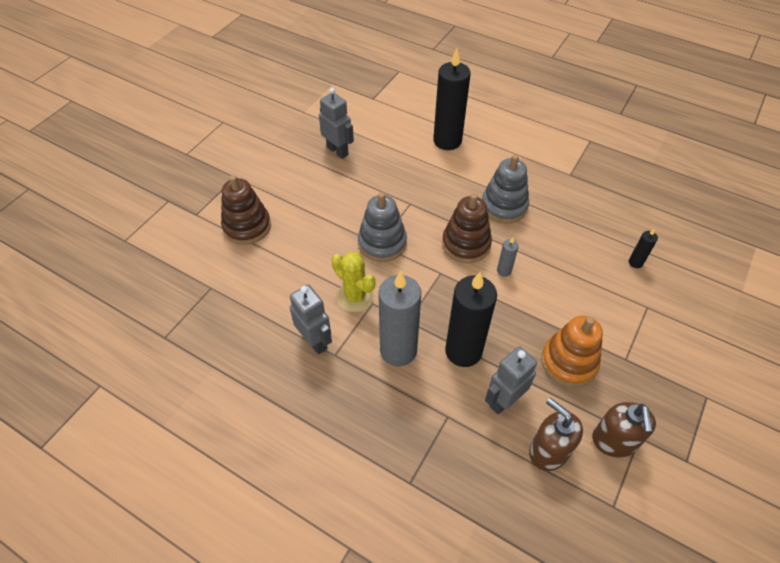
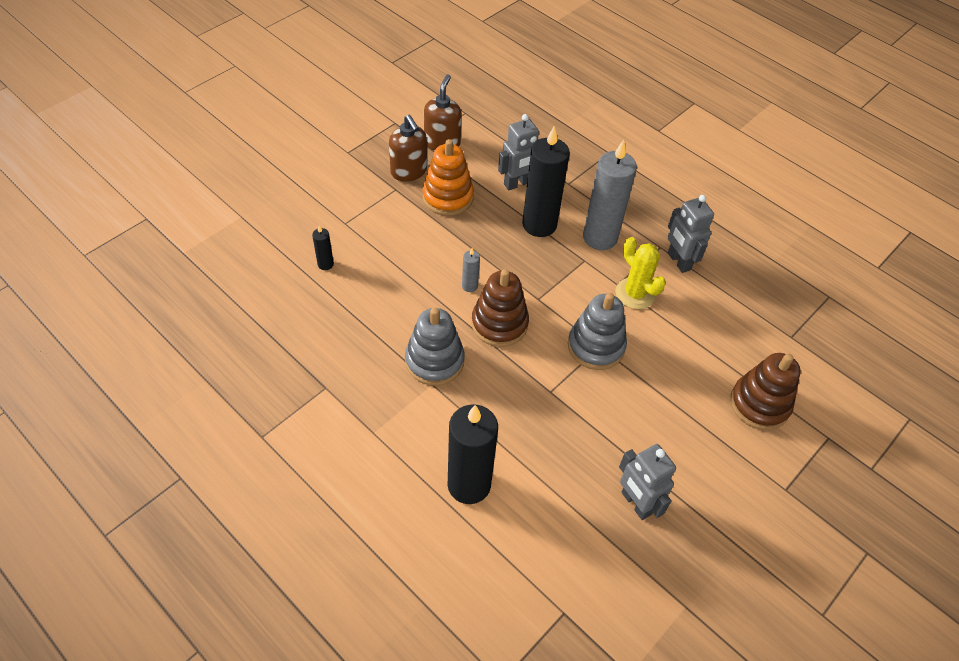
camera: 170 degrees left, 0 degrees up
brown soap dispenser [529,398,583,471] -> brown soap dispenser moved to [389,115,427,182]

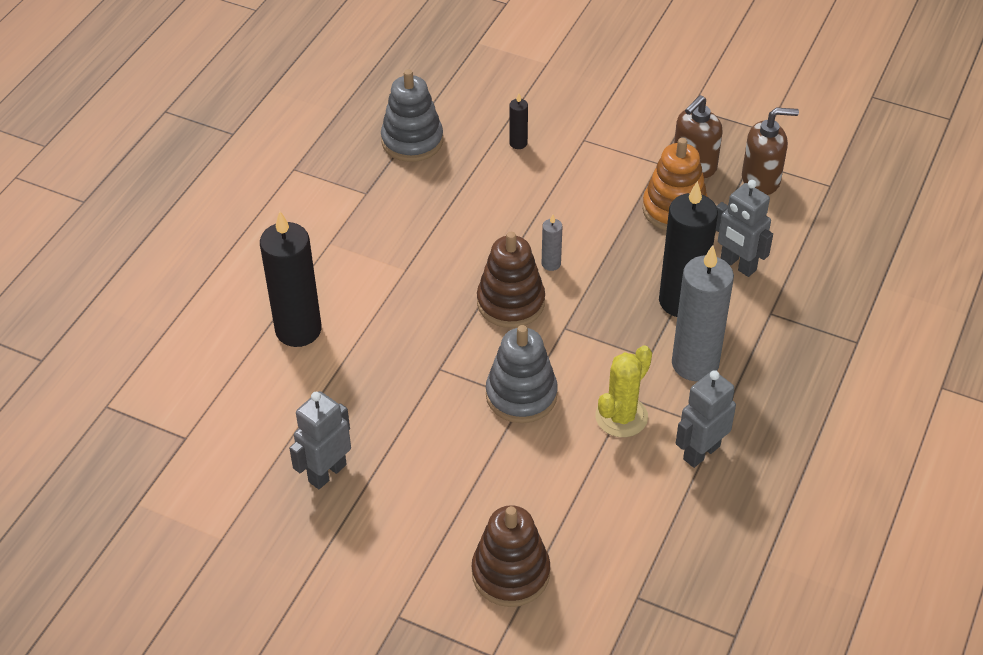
camera: 75 degrees right, 5 degrees down
grey stacking toy [405,307,465,386] -> grey stacking toy moved to [381,69,443,162]

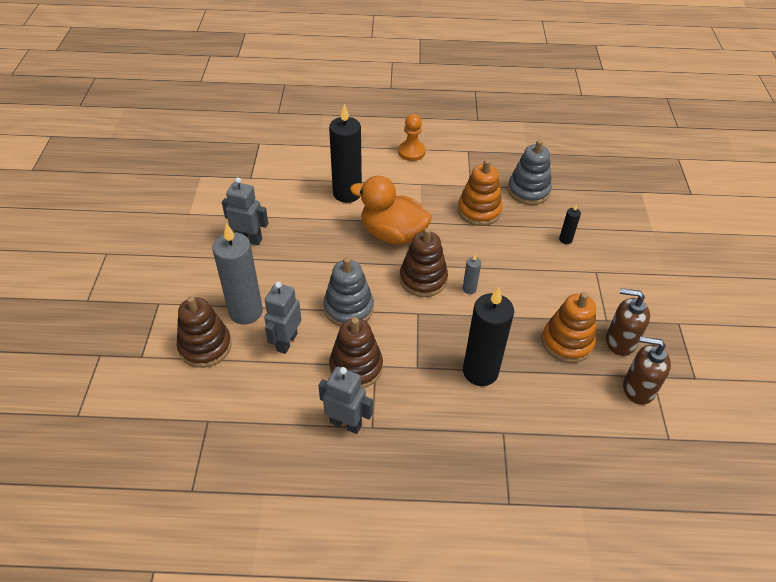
camera: 65 degrees right, 0 degrees up
yellow cactus [595,345,652,437] -> brown stacking toy [329,317,383,388]
grey candle [672,245,734,381] -> grey candle moved to [212,223,263,324]
grey robot [716,180,773,277] -> grey robot moved to [264,282,301,354]
brown soap dispenser [742,107,799,195] -> brown soap dispenser turned 135 degrees clockwise [623,336,671,405]
none -> orange duck [350,176,432,244]
none -> orange pawn [398,114,426,161]
none -> orange stacking toy [458,159,502,226]

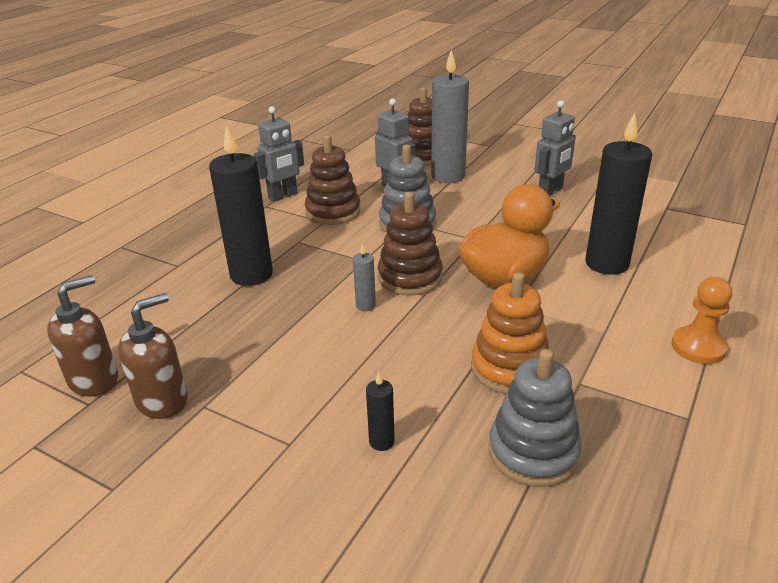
camera: 120 degrees right, 15 degrees down
orange stacking toy [542,292,596,363] -> none

